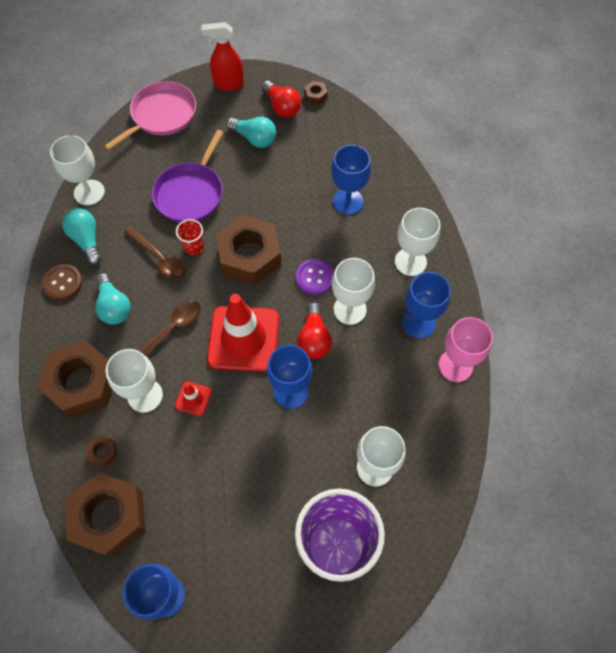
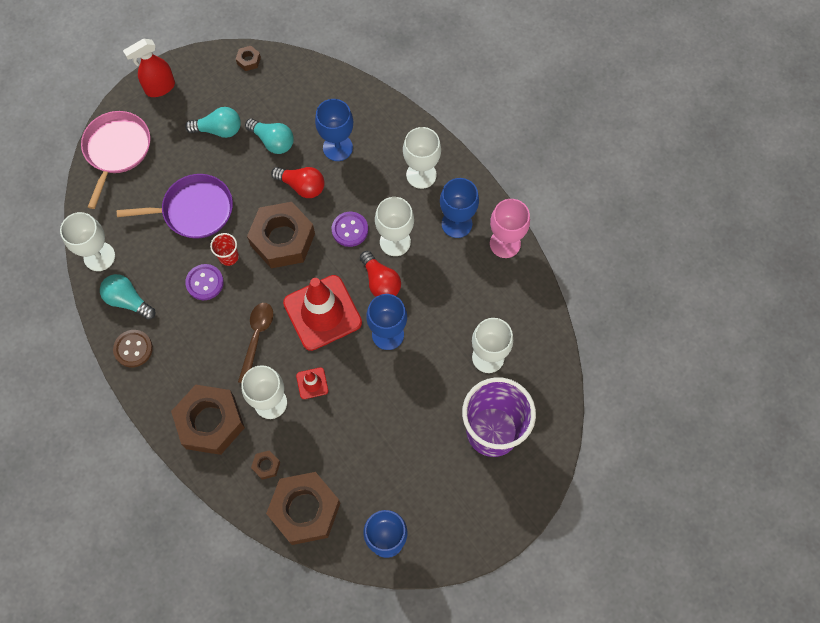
camera: 30 degrees left, 5 degrees up
turquoise light bulb [95,273,131,325] -> turquoise light bulb moved to [245,118,294,154]
brown spoon [124,226,186,280] -> purple button [185,264,224,300]
purple pan [152,130,224,223] -> purple pan turned 90 degrees counterclockwise [117,174,233,239]
red light bulb [261,81,301,118] -> red light bulb moved to [271,167,325,198]

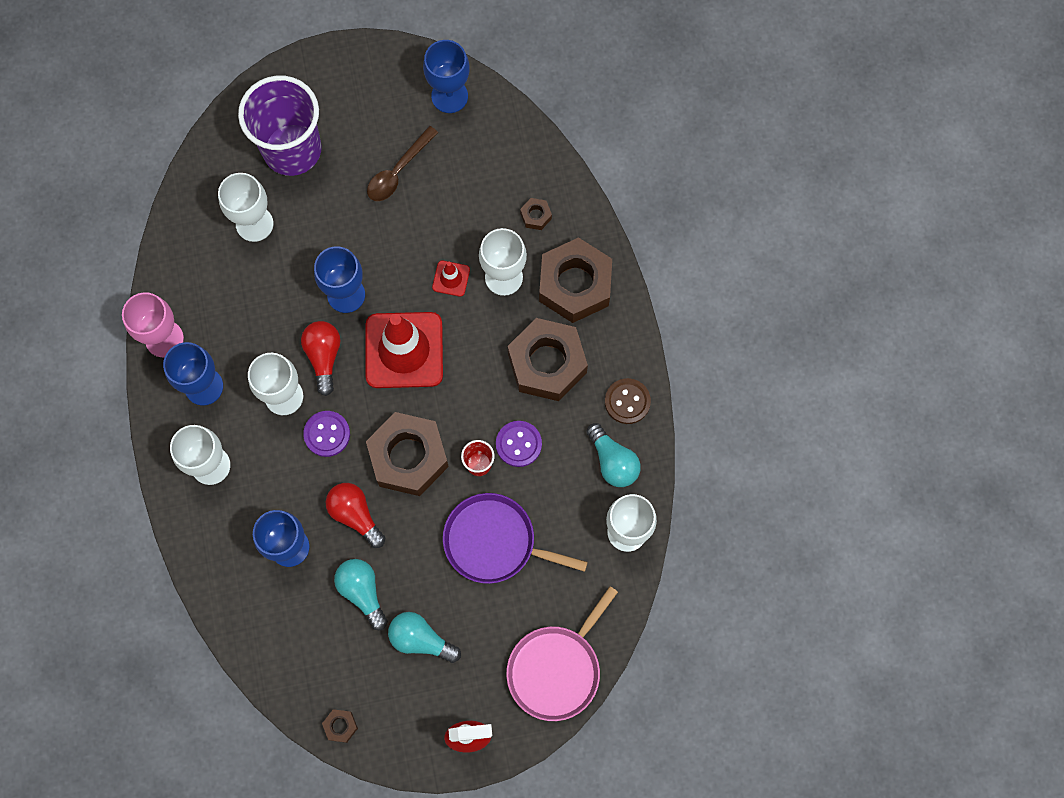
camera: 155 degrees left, 5 degrees up
brown spoon [238,303,273,383] -> brown spoon moved to [367,126,438,201]
brown nut [266,472,341,545] -> brown nut moved to [508,318,588,401]

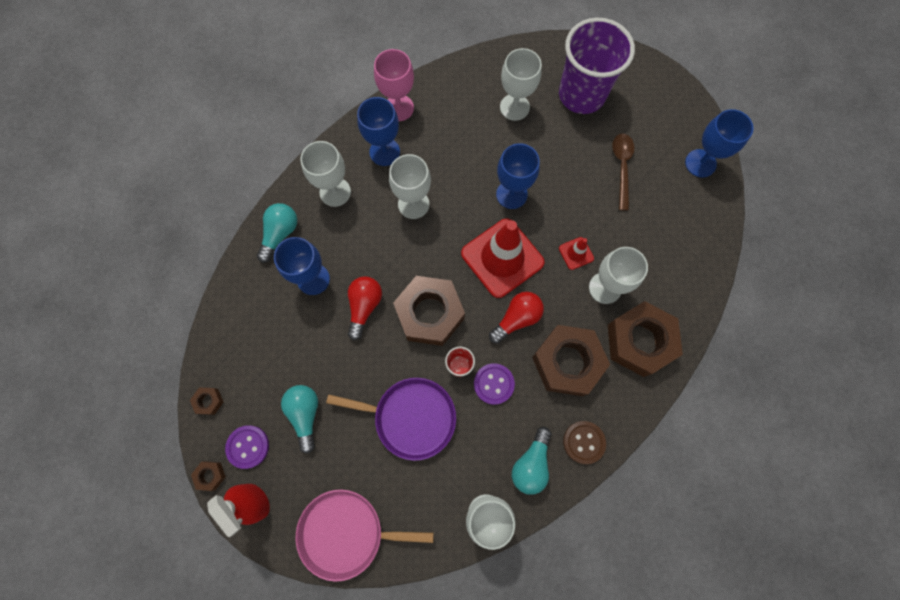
camera: 55 degrees right, 0 degrees up
red light bulb [301,321,341,396] -> red light bulb moved to [489,292,544,344]
purple button [303,411,350,457] -> purple button moved to [225,426,269,469]
turquoise light bulb [334,559,388,630] -> turquoise light bulb moved to [257,203,297,263]
brown spoon [367,126,438,201] -> brown spoon turned 90 degrees clockwise [612,134,634,211]
purple pan [443,493,588,584] -> purple pan turned 120 degrees clockwise [326,378,456,461]
brown nut [520,198,552,230] -> brown nut moved to [191,461,226,491]

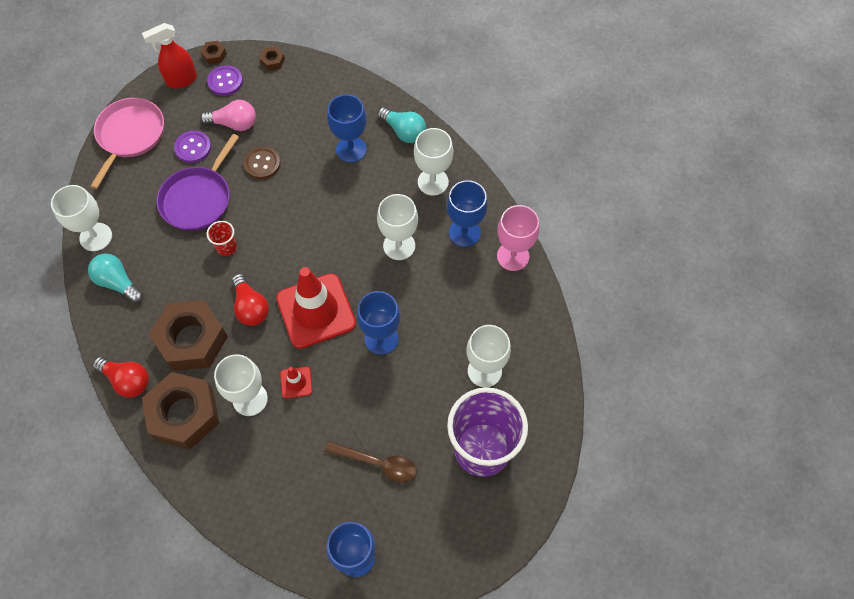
camera: 105 degrees right, 10 degrees down
turquoise light bulb [281,385,318,454] -> pink light bulb [200,100,256,131]
red light bulb [348,276,382,341] -> red light bulb moved to [93,357,149,398]
brown nut [393,276,465,346] -> none
purple button [474,363,515,405] -> purple button moved to [174,131,211,163]
brown button [563,421,606,464] -> brown button moved to [243,146,281,180]

